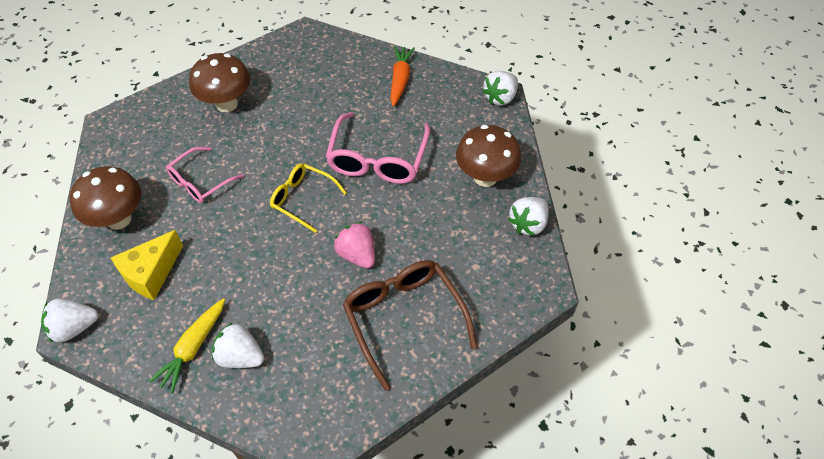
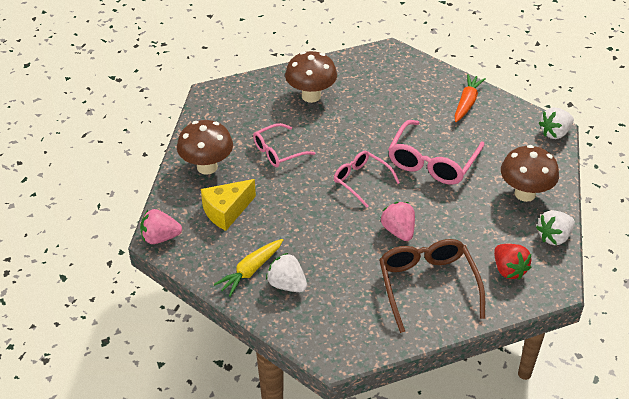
camera: 15 degrees right, 10 degrees down
white strawberry [41,299,98,342] -> pink strawberry [140,209,182,244]
yellow glasses [270,163,347,233] -> pink glasses [334,151,400,208]
none -> red strawberry [494,244,531,279]

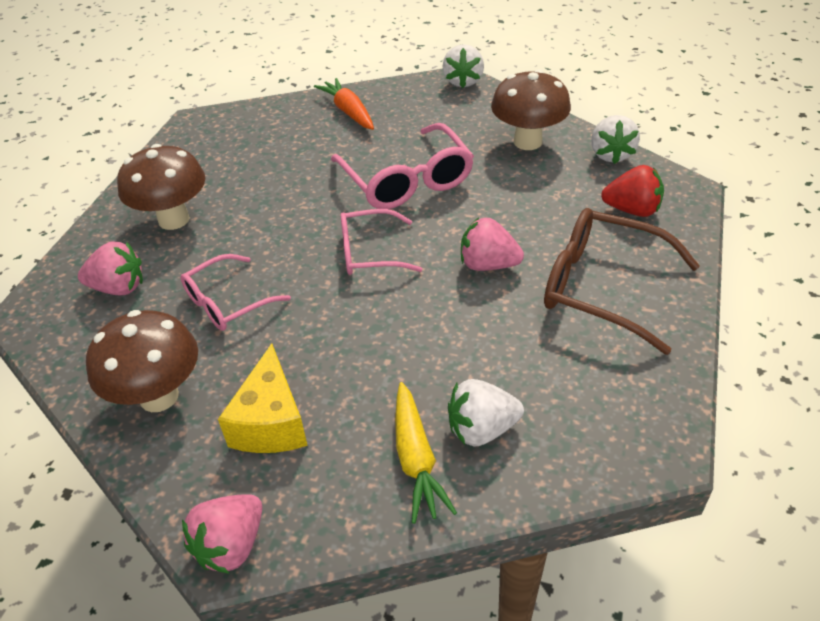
camera: 50 degrees left, 0 degrees up
pink glasses [253,123,315,167] -> pink glasses turned 45 degrees clockwise [180,254,291,331]
none -> pink strawberry [78,241,143,295]

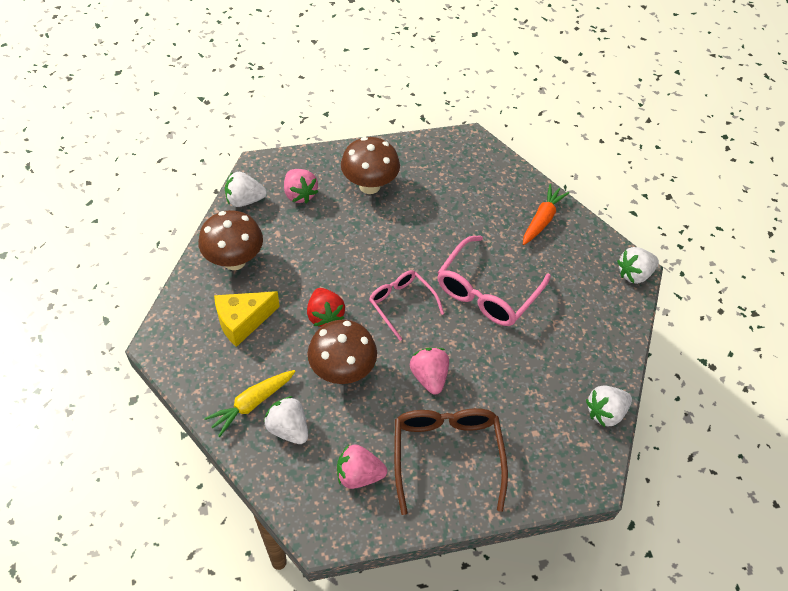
camera: 55 degrees right, 10 degrees up
pink glasses [180,254,291,331] -> none
pink strawberry [182,494,262,574] -> pink strawberry moved to [337,444,387,489]
brown mushroom [491,69,571,150] -> brown mushroom moved to [307,320,377,384]
red strawberry [601,165,664,217] -> red strawberry moved to [307,288,345,327]
none -> white strawberry [225,172,267,207]

